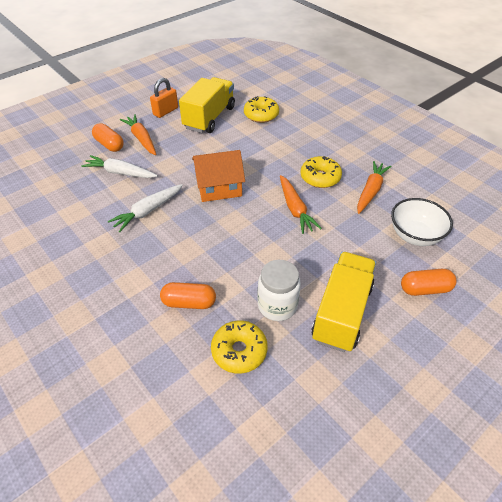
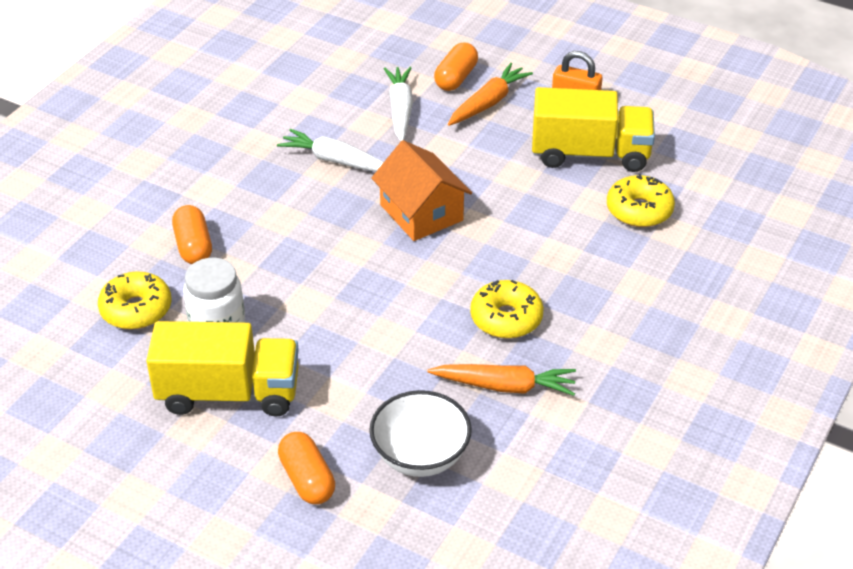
camera: 70 degrees right, 5 degrees down
orange carrot [280,175,322,234] -> none

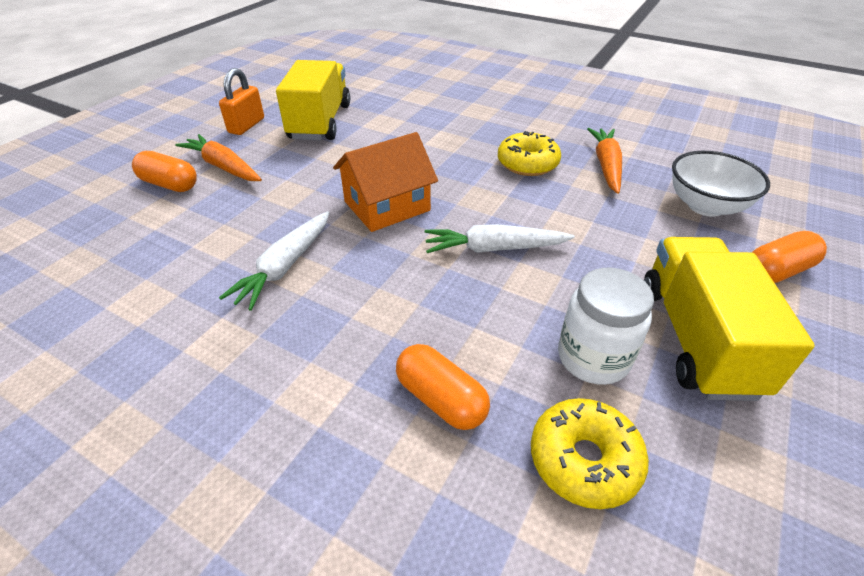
camera: 90 degrees left, 0 degrees up
orange capsule [172,205,212,264] -> orange capsule turned 60 degrees clockwise [396,344,490,430]
white carrot [384,67,413,141] -> white carrot moved to [425,224,575,253]
yellow donut [607,174,675,227] -> none

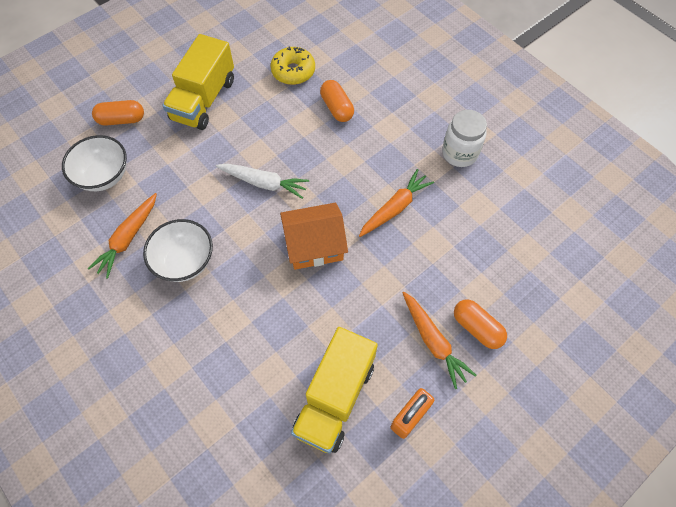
camera: 160 degrees left, 20 degrees up
white carrot [219,211,329,311] -> orange carrot [359,169,434,237]
yellow donut [498,131,561,176] -> white bowl [143,219,213,282]
white jar [558,268,654,385] -> white jar moved to [442,110,487,167]

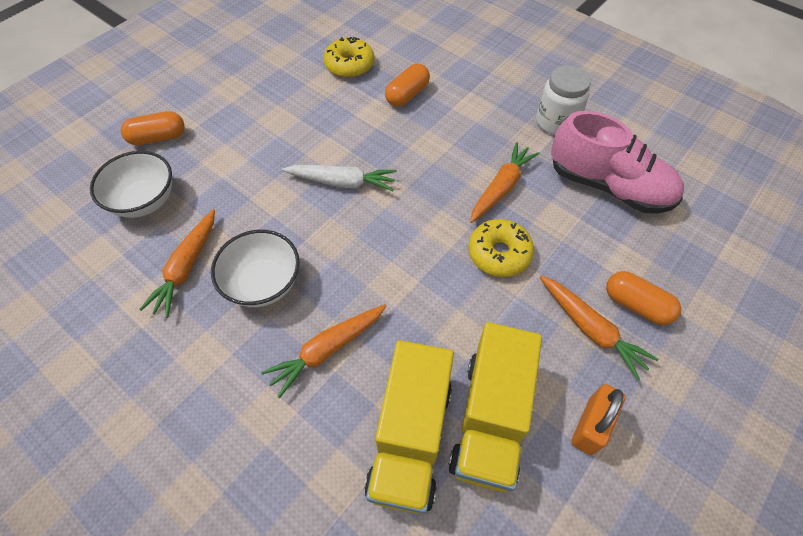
camera: 10 degrees left, 5 degrees down
yellow truck [162,34,234,130] -> yellow truck moved to [364,340,454,514]
orange house [280,203,348,270] -> none
orange capsule [320,80,354,122] -> orange capsule turned 75 degrees clockwise [385,63,430,107]
none -> orange carrot [261,304,386,398]
none -> yellow donut [468,219,534,277]
none -> pink shoe [551,111,684,213]

